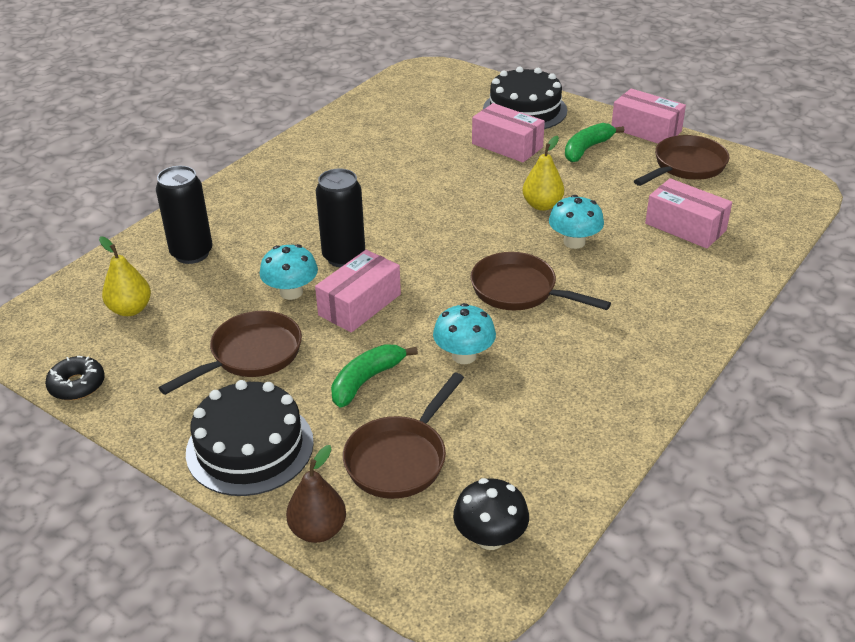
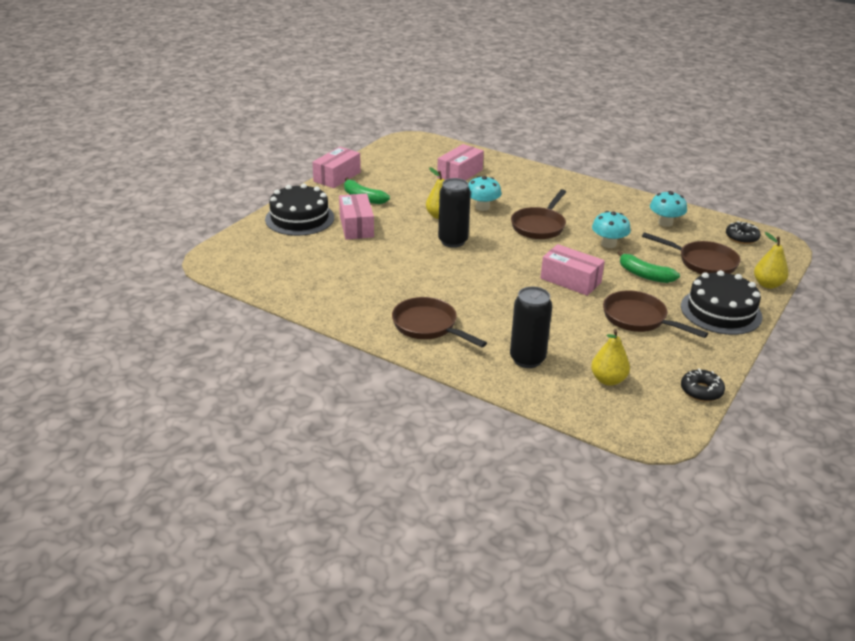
camera: 95 degrees left, 5 degrees down
turquoise mushroom [259,244,318,300] -> turquoise mushroom moved to [650,191,687,227]
brown pear [286,445,346,543] -> yellow pear [754,232,788,289]
black can [316,169,365,267] -> black can moved to [438,178,471,248]
black mushroom [453,478,529,550] -> black donut [726,221,761,244]
pink box [472,103,545,162] -> pink box turned 45 degrees counterclockwise [339,194,374,239]
brown pan [634,135,729,186] -> brown pan moved to [392,297,487,347]

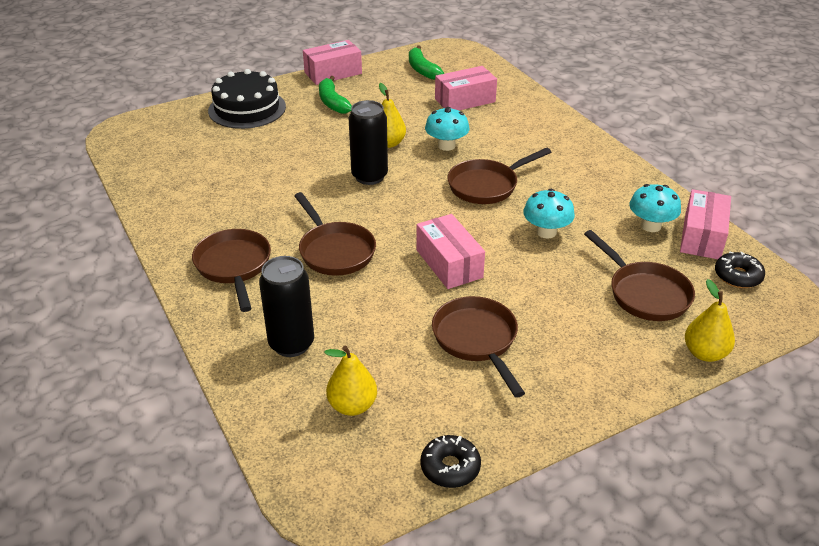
camera: 30 degrees right, 5 degrees up
pink box [339,194,374,239] -> pink box moved to [680,189,731,259]
green banana [617,250,680,283] -> green banana moved to [409,45,444,80]
black cake [681,270,763,335] -> none
none -> brown pan [294,192,376,276]

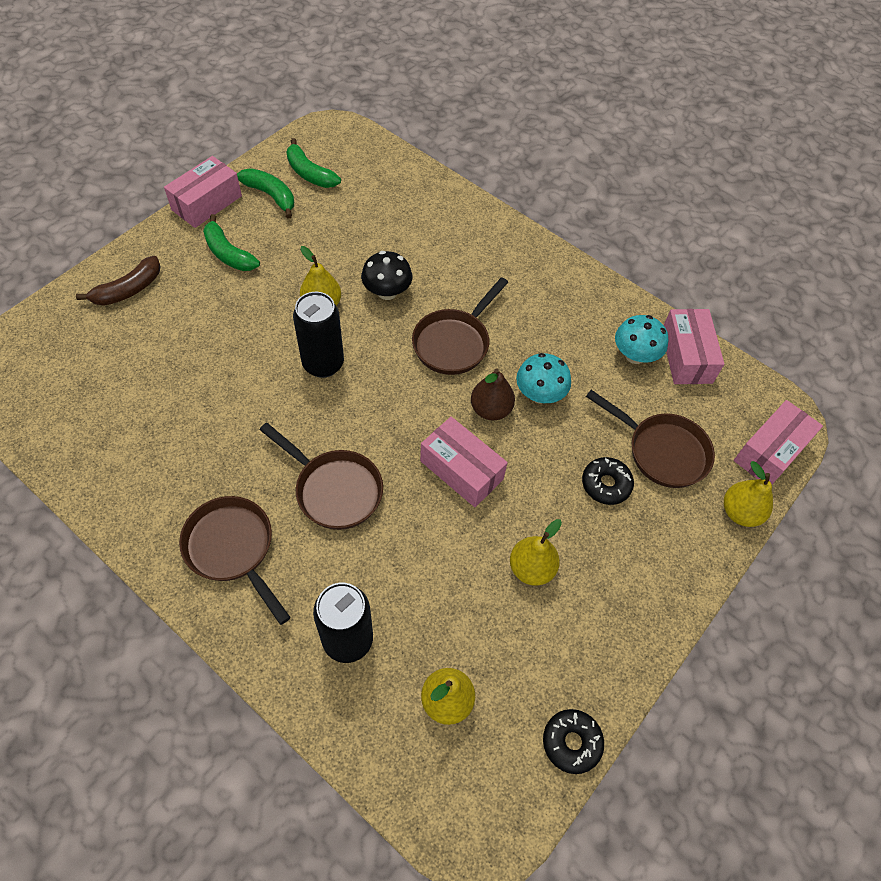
camera: 25 degrees left, 20 degrees up
black cake [208,69,286,129] -> brown banana [76,256,161,306]
turquoise mushroom [425,107,469,151] -> black mushroom [361,251,412,300]
brown pan [432,296,525,398] -> yellow pear [510,519,562,586]
pink box [435,66,497,111] -> pink box moved to [734,400,823,484]
black donut [715,251,765,288] -> black donut moved to [582,457,634,505]
none -> green banana [237,168,294,218]
none -> brown pear [471,368,515,420]

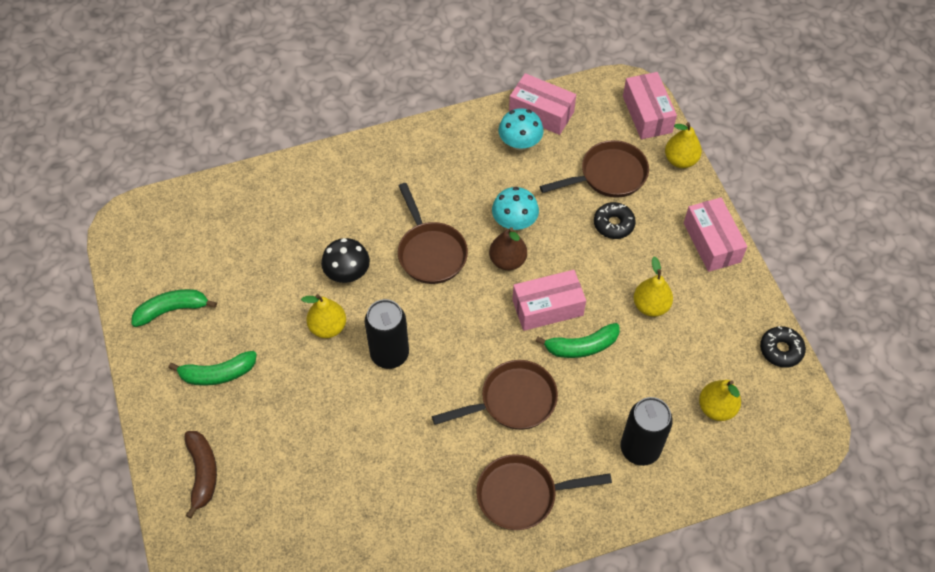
camera: 55 degrees left, 0 degrees up
pink box [164,156,242,228] -> pink box moved to [684,197,747,272]
green banana [286,138,341,188] -> green banana moved to [535,323,620,358]

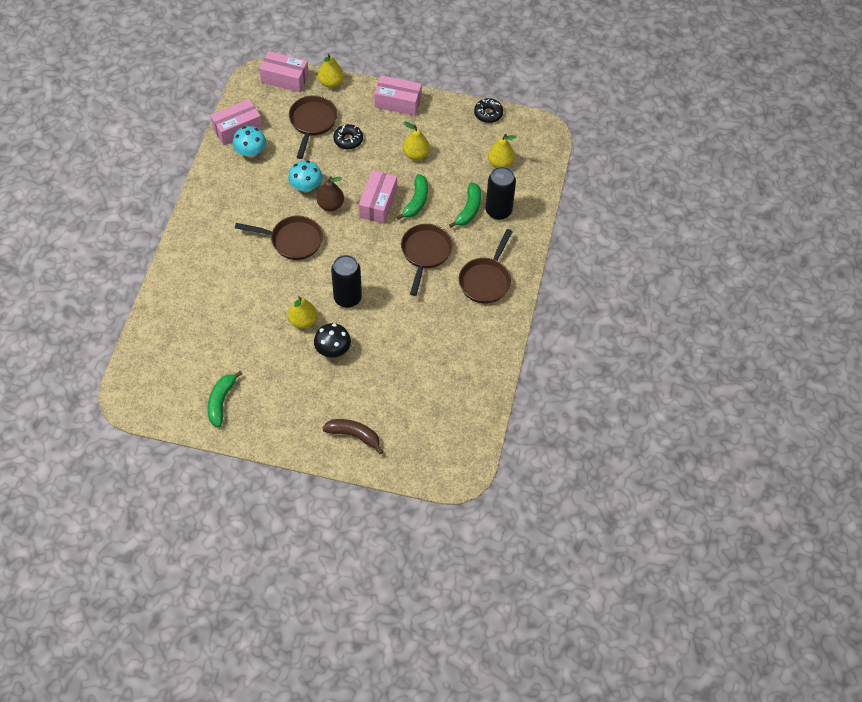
camera: 60 degrees left, 0 degrees up
green banana [168,351,257,386] -> green banana moved to [449,182,481,228]
black mushroom [321,238,370,283] -> black mushroom moved to [314,323,351,357]

